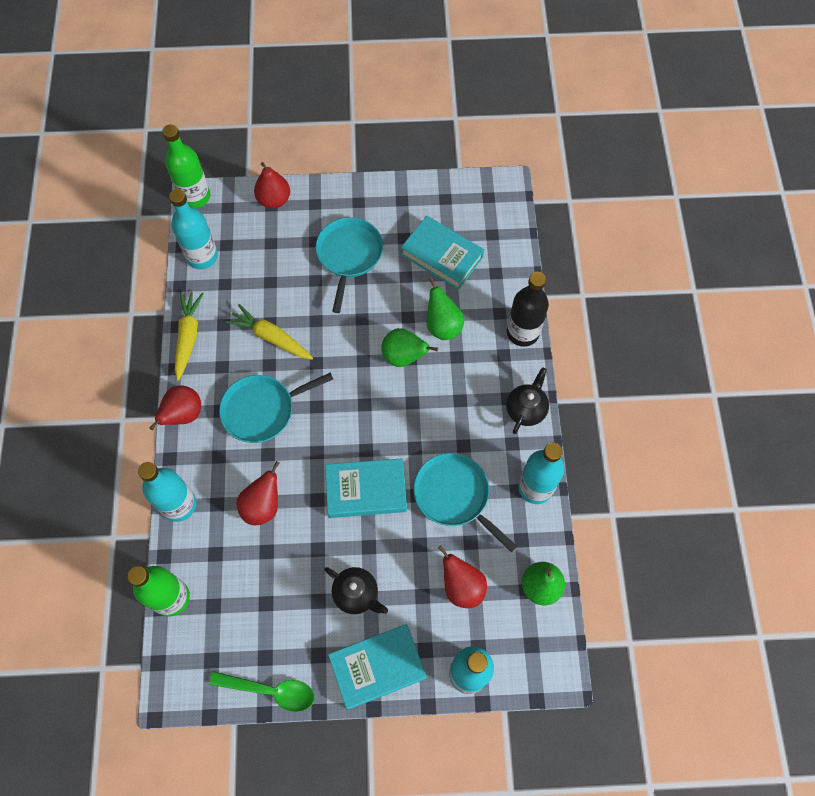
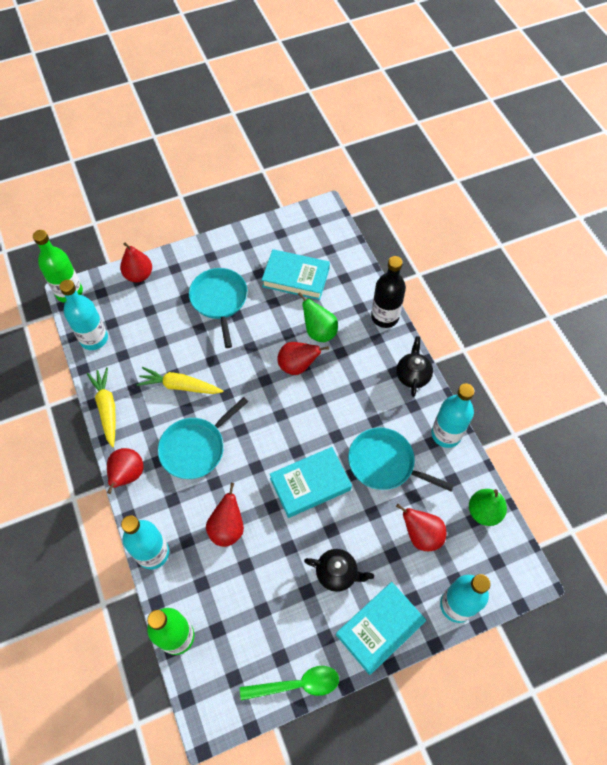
camera: 20 degrees left, 5 degrees down
green pear [381,328,438,367] -> red pear [277,342,329,375]

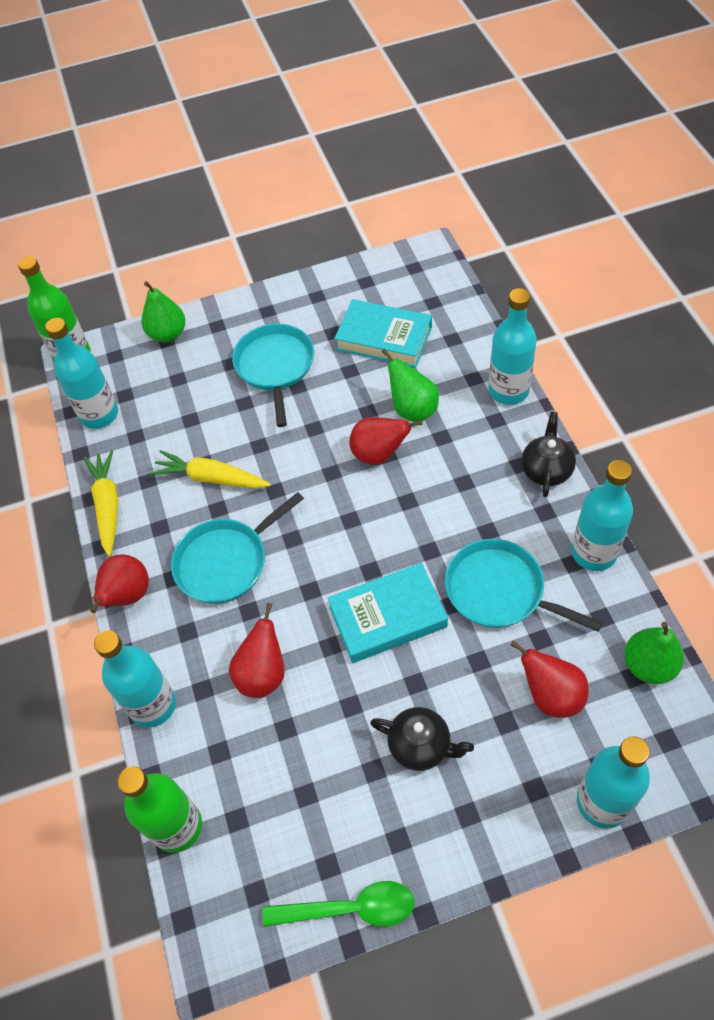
camera: 10 degrees right, 5 degrees down
red pear [120,242,152,282] -> green pear [142,281,185,342]
turquoise book [336,582,426,675] -> none
black bottle [371,256,406,328] -> turquoise bottle [489,288,537,405]

